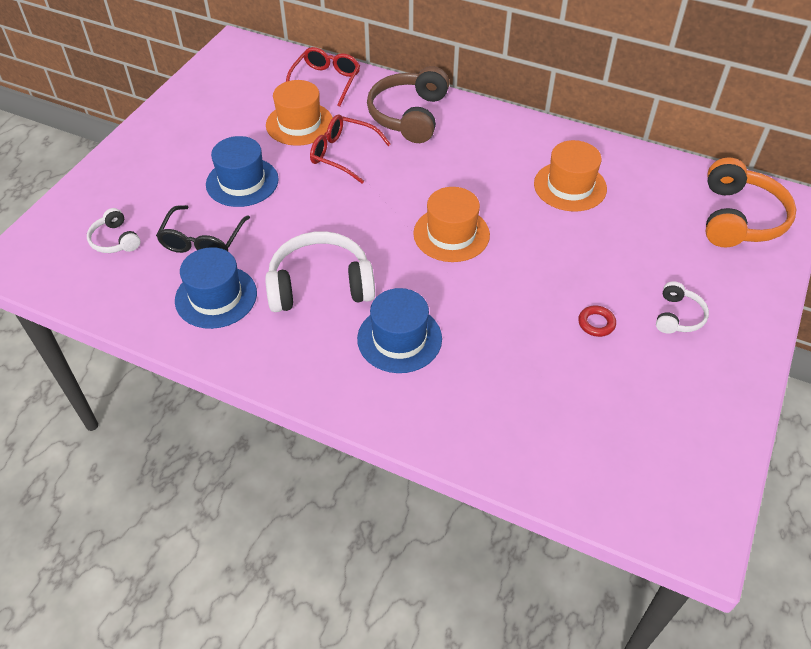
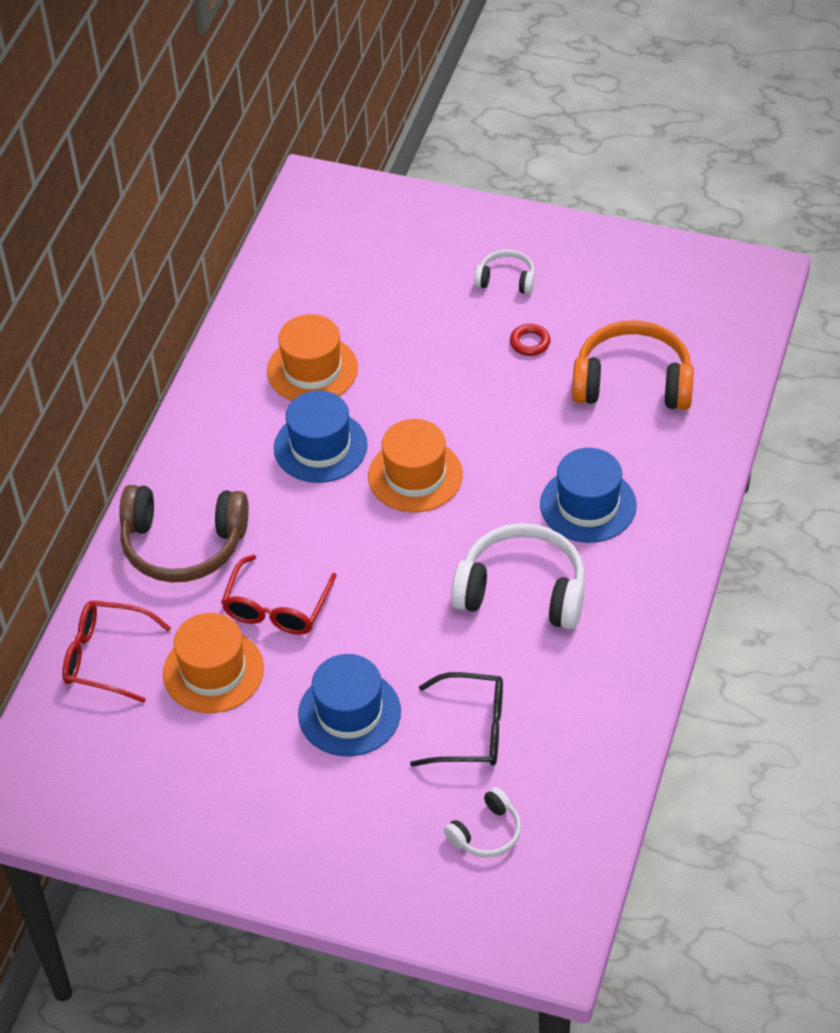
camera: 95 degrees left, 0 degrees up
blue hat [175,247,257,329] -> blue hat moved to [274,390,367,483]
white headphones [265,231,375,312] -> white headphones turned 120 degrees clockwise [451,523,585,629]
orange headphones [706,157,796,247] -> orange headphones moved to [572,320,694,410]

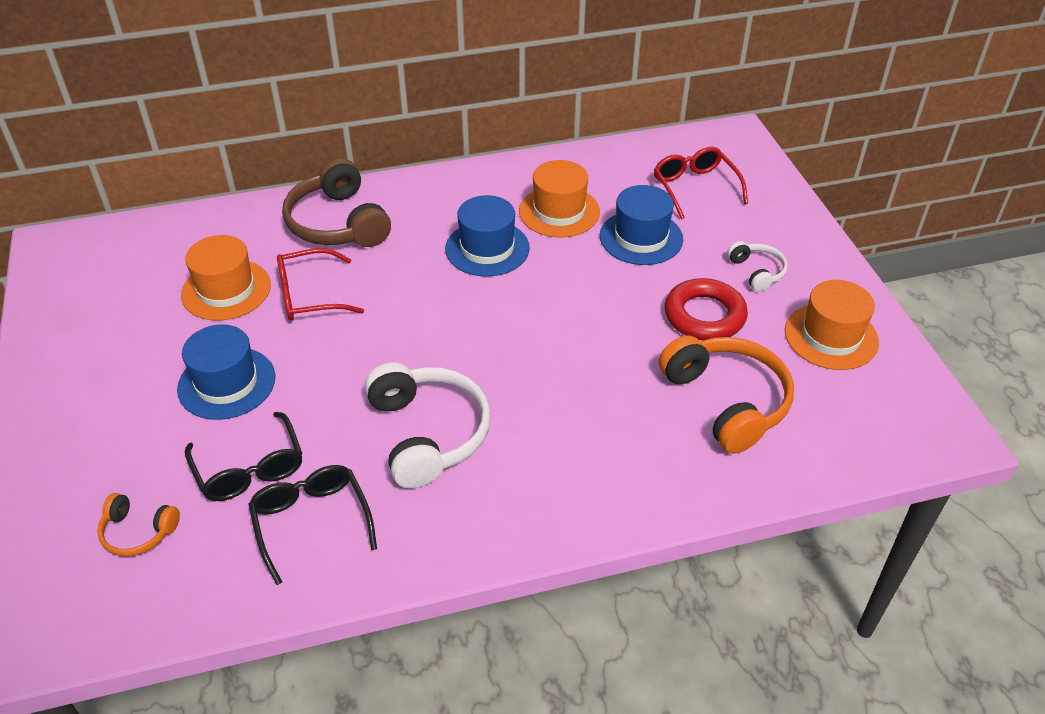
camera: 55 degrees right, 5 degrees down
red glasses [62,600,171,703] -> red glasses moved to [654,147,748,220]
orange hat [368,419,463,512] -> orange hat moved to [785,280,879,370]
white headphones [444,787,521,858] -> orange headphones [97,493,180,556]
red ring [510,324,551,356] -> red ring [665,278,748,340], size x2.03
blue hat [540,448,637,543] -> blue hat moved to [600,185,683,265]
none -> black glasses [248,465,377,585]

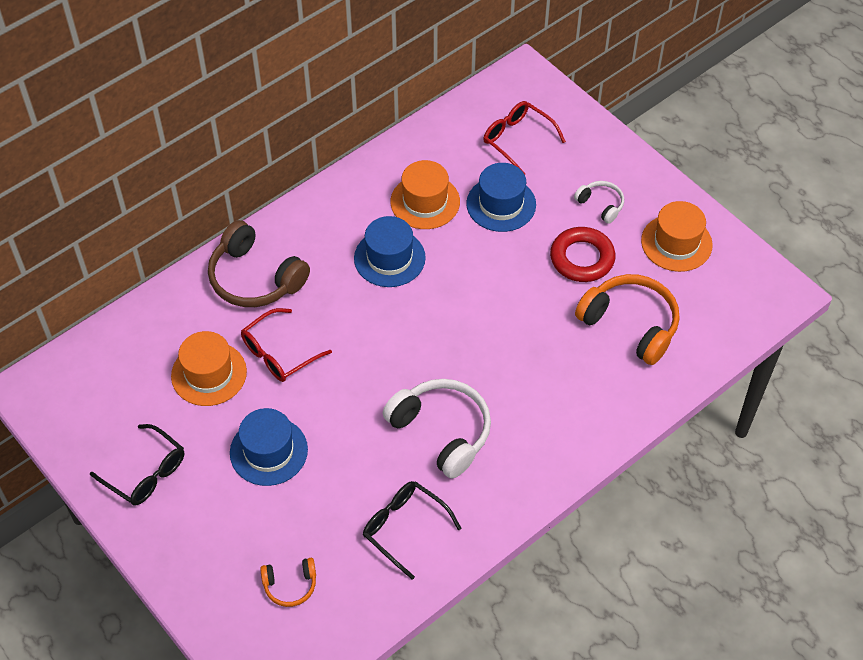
camera: 25 degrees left, 10 degrees up
black glasses [185,412,302,501] -> black glasses moved to [90,424,184,505]

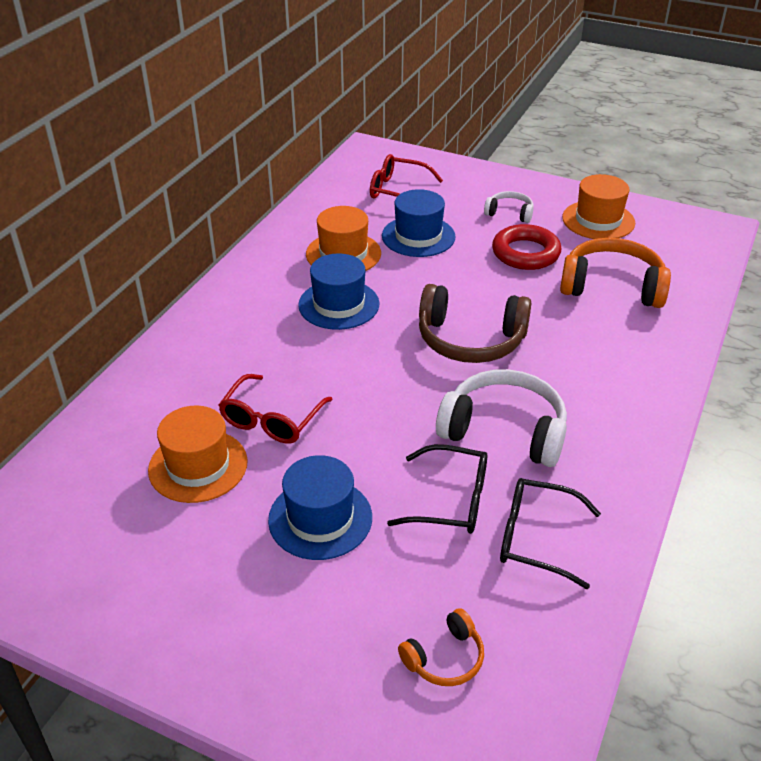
camera: 25 degrees left, 15 degrees down
black glasses [90,424,184,505] -> black glasses moved to [387,444,487,534]
brown headphones [208,220,310,307] -> brown headphones moved to [419,284,531,363]

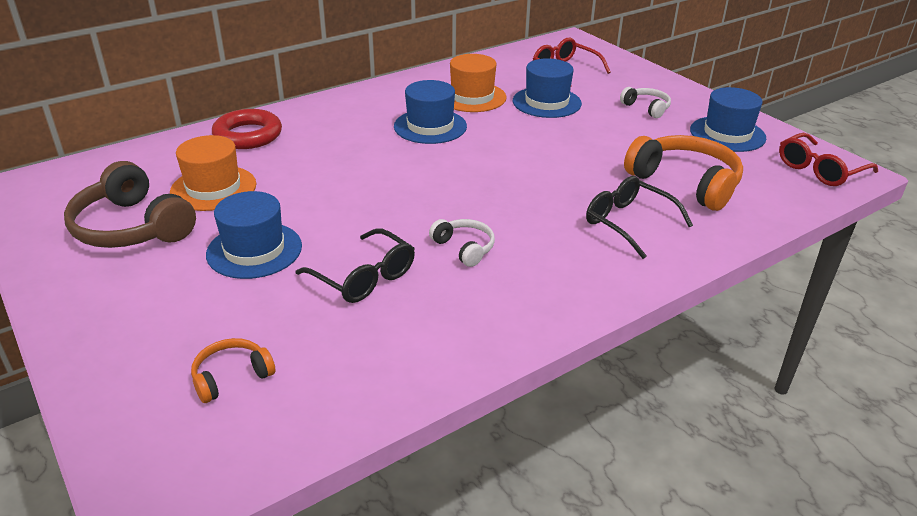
camera: 30 degrees right, 5 degrees down
red glasses [219,374,333,444] -> red glasses moved to [779,133,878,186]
orange headphones [398,608,484,686] -> orange headphones turned 150 degrees clockwise [191,338,275,403]
brown headphones [419,284,531,363] -> brown headphones moved to [64,161,196,248]
white headphones [436,369,567,467] -> white headphones [429,219,495,267], size x0.51
red ring [492,224,561,270] -> red ring moved to [212,109,282,149]
black glasses [500,478,601,589] -> black glasses moved to [586,176,693,259]
orange hat [562,174,635,239] -> blue hat [690,87,766,152]

